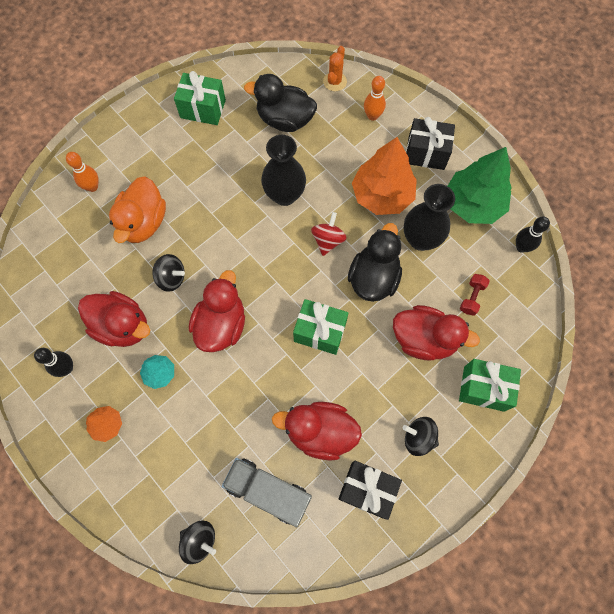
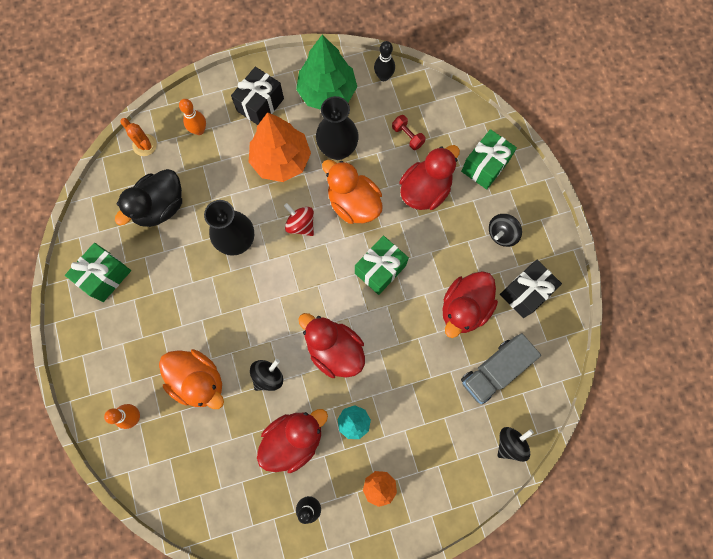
camera: 65 degrees left, 5 degrees up
black duck [348,223,402,302] -> orange duck [322,160,383,224]

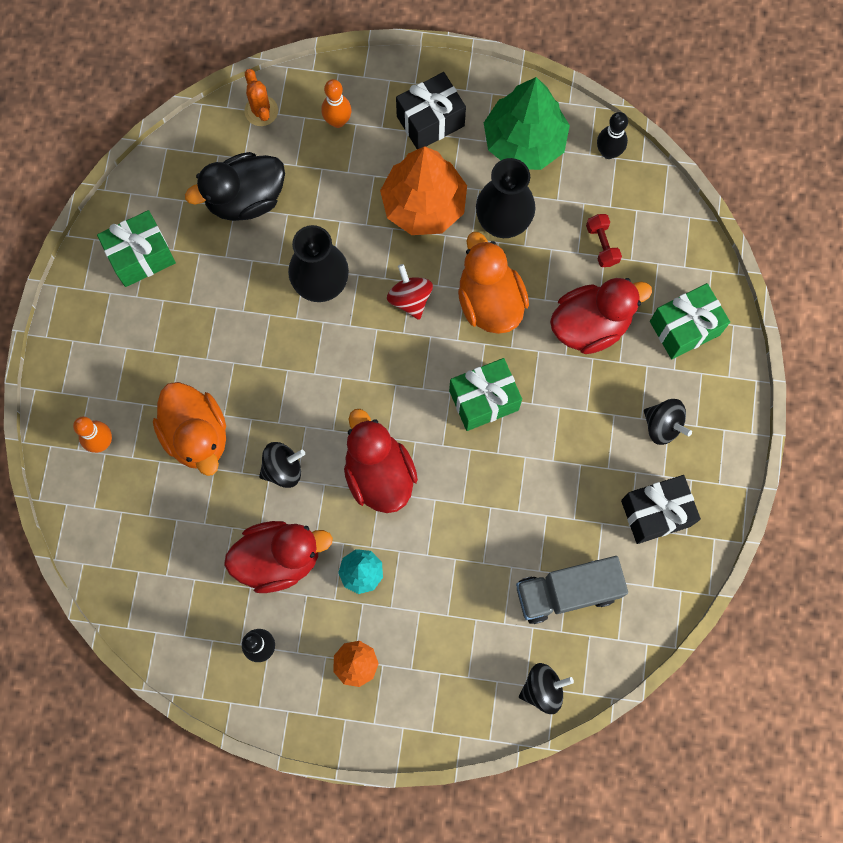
camera: 25 degrees right, 0 degrees up
red duck [442,271,498,338] -> none
black spinning top [489,214,522,247] -> black spinning top turned 120 degrees counterclockwise [644,399,692,445]

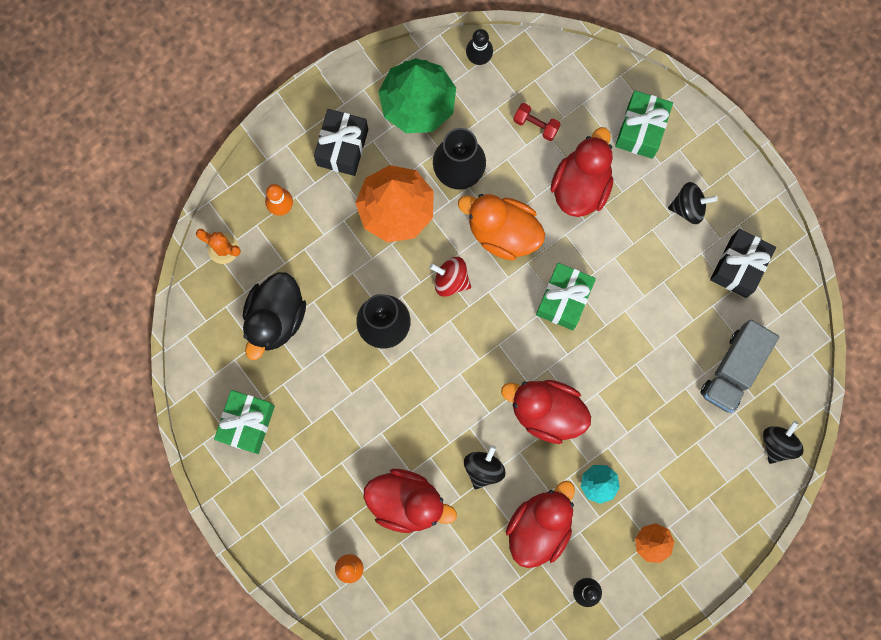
camera: 45 degrees left, 5 degrees up
orange duck [153,382,226,476] -> red duck [364,469,457,533]

